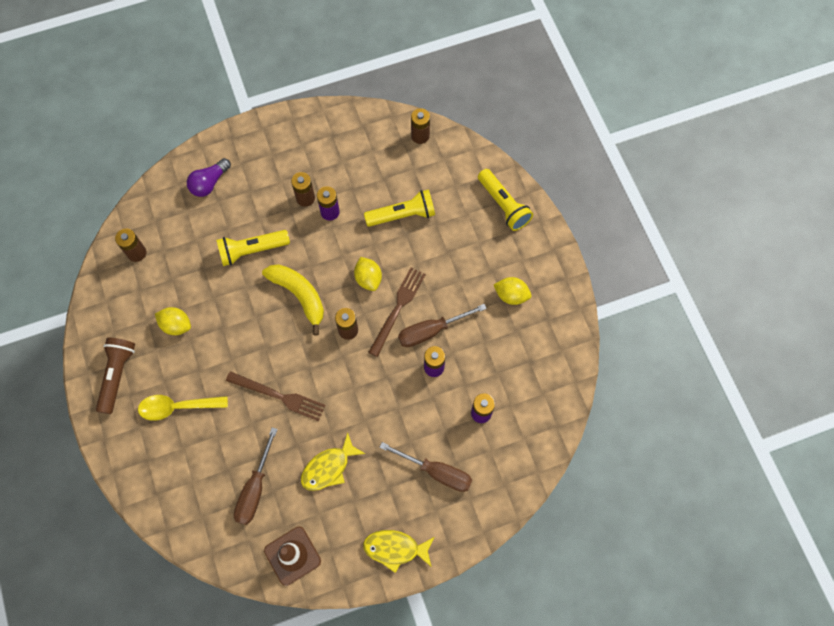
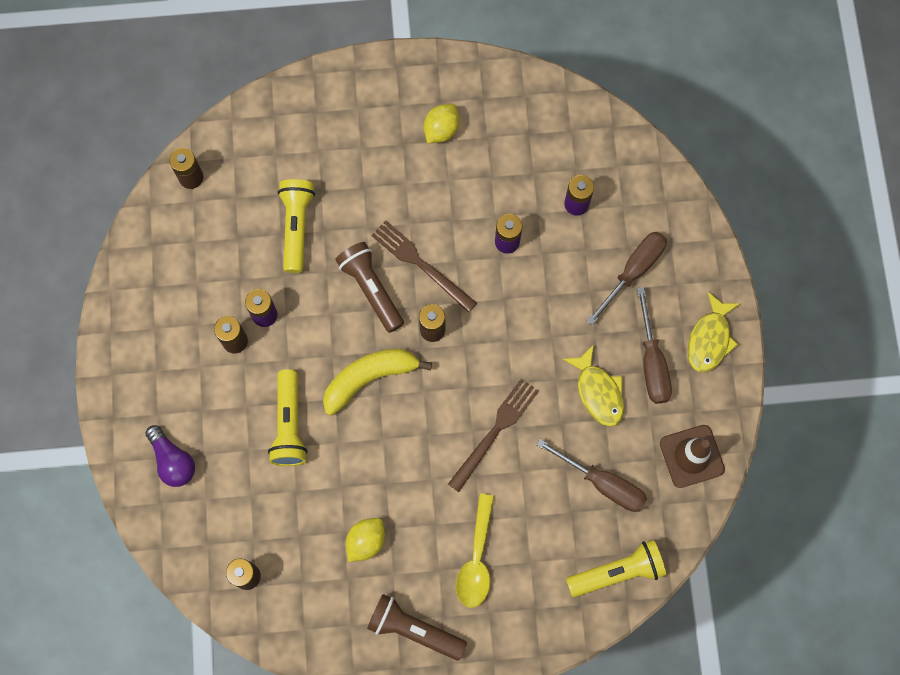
camera: 75 degrees left, 5 degrees up
yellow lemon [354,257,382,291] -> brown flashlight [335,242,404,333]
brown screwdriver [398,304,487,347] -> brown screwdriver moved to [637,287,672,404]
yellow flashlight [478,169,533,231] -> yellow flashlight moved to [566,540,666,597]

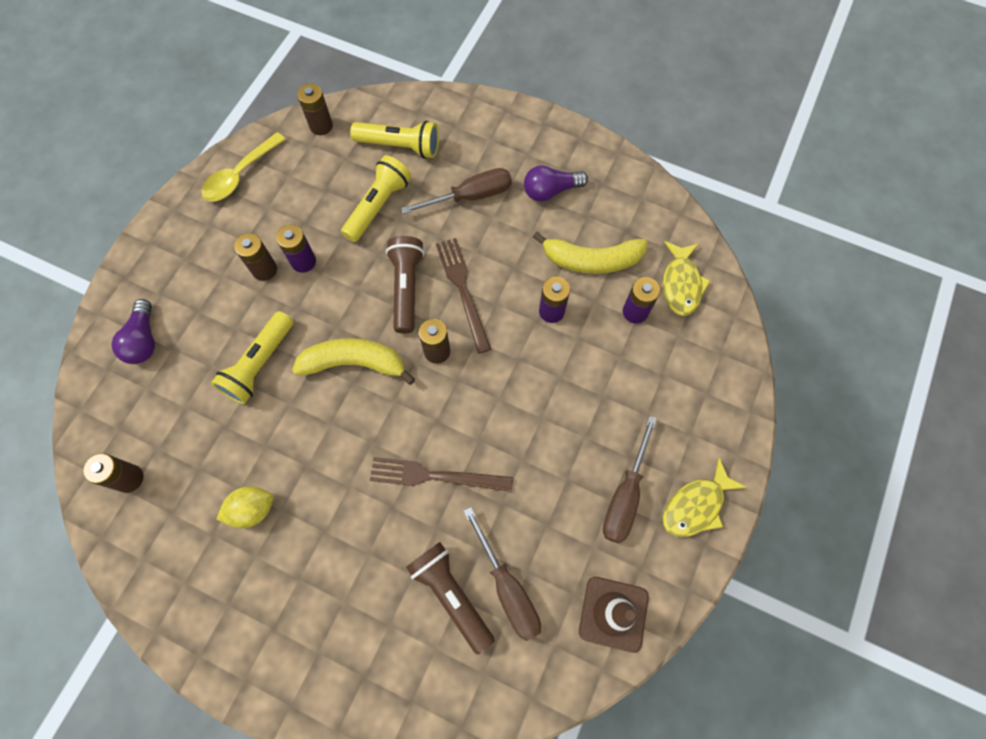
camera: 30 degrees right, 5 degrees down
brown flashlight [367,594,467,660] -> brown flashlight moved to [406,542,495,654]
yellow lemon [424,104,460,143] -> purple light bulb [524,165,588,202]
brown fork [448,379,539,492] -> brown fork turned 150 degrees counterclockwise [370,457,513,492]
yellow spoon [456,494,494,608] -> yellow spoon moved to [201,132,286,202]
yellow fish [563,345,624,426] -> yellow fish moved to [663,241,711,316]
yellow flashlight [566,540,666,597] -> yellow flashlight moved to [350,121,439,158]
brown screwdriver [587,232,667,325] -> brown screwdriver moved to [401,168,512,214]
none -> yellow banana [533,232,648,274]

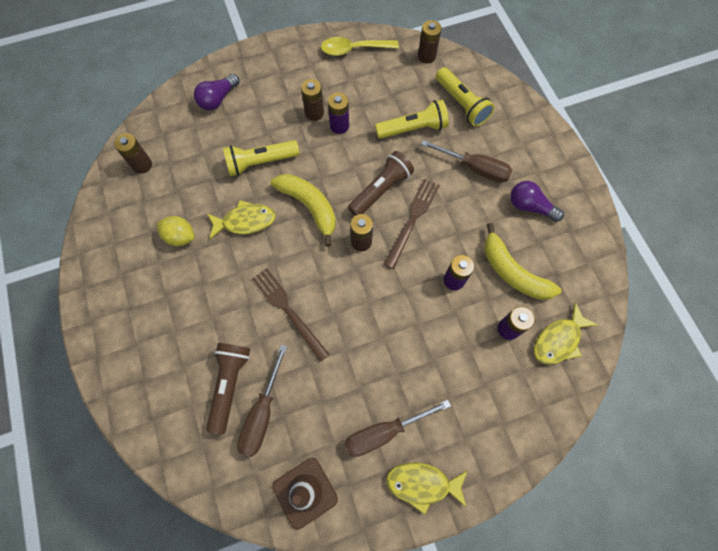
camera: 45 degrees right, 0 degrees up
none -> yellow fish [207,200,275,239]

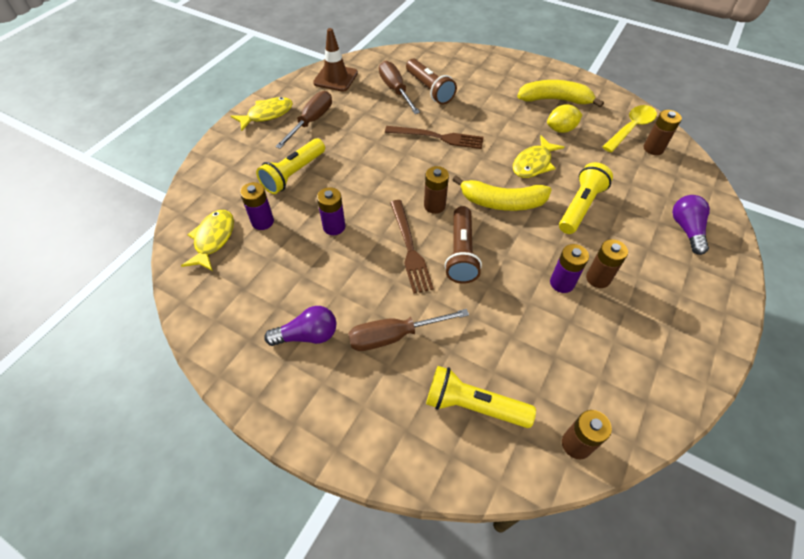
camera: 140 degrees right, 15 degrees down
yellow spoon [321,37,399,56] -> yellow spoon moved to [603,105,657,152]
yellow flashlight [375,100,449,139] -> yellow flashlight moved to [256,138,325,194]
yellow banana [485,223,562,300] -> yellow banana moved to [517,80,604,108]

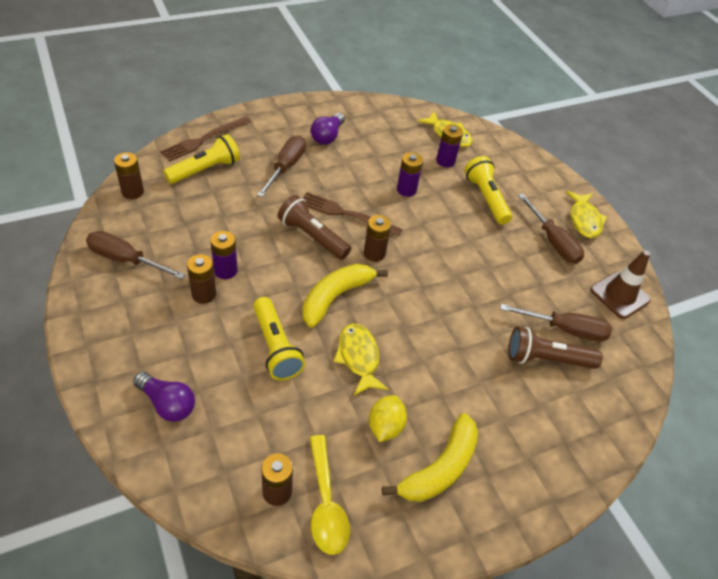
camera: 120 degrees right, 5 degrees down
brown fork [385,126,484,149] -> brown fork moved to [160,116,251,162]
none -> brown screwdriver [86,231,186,279]

